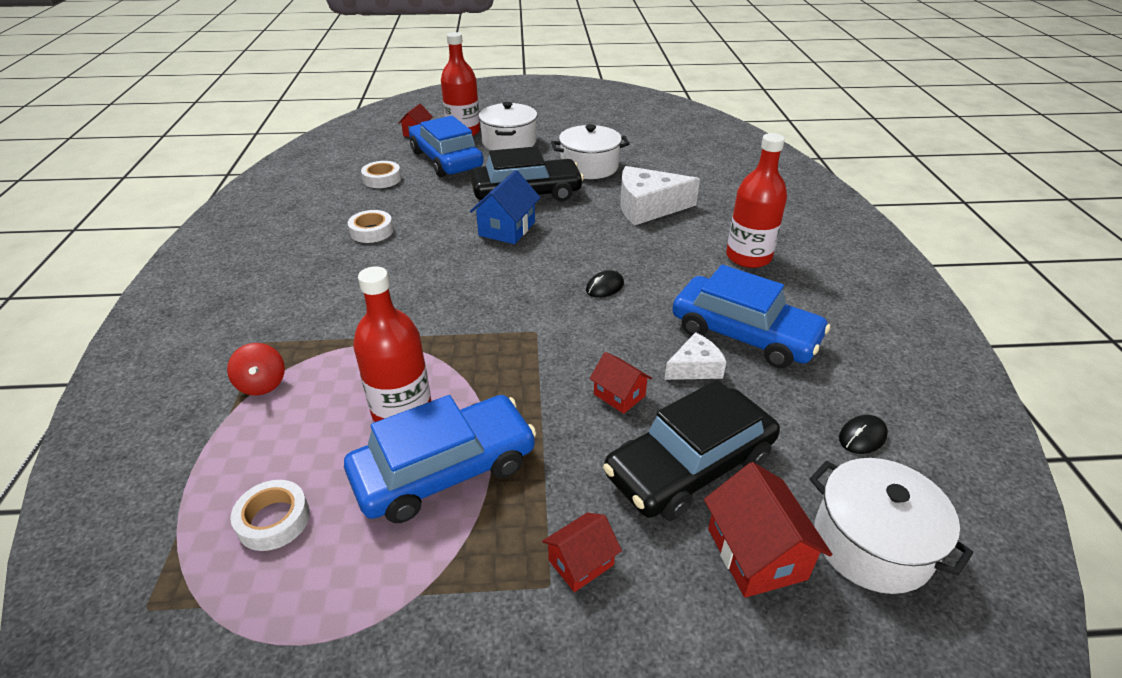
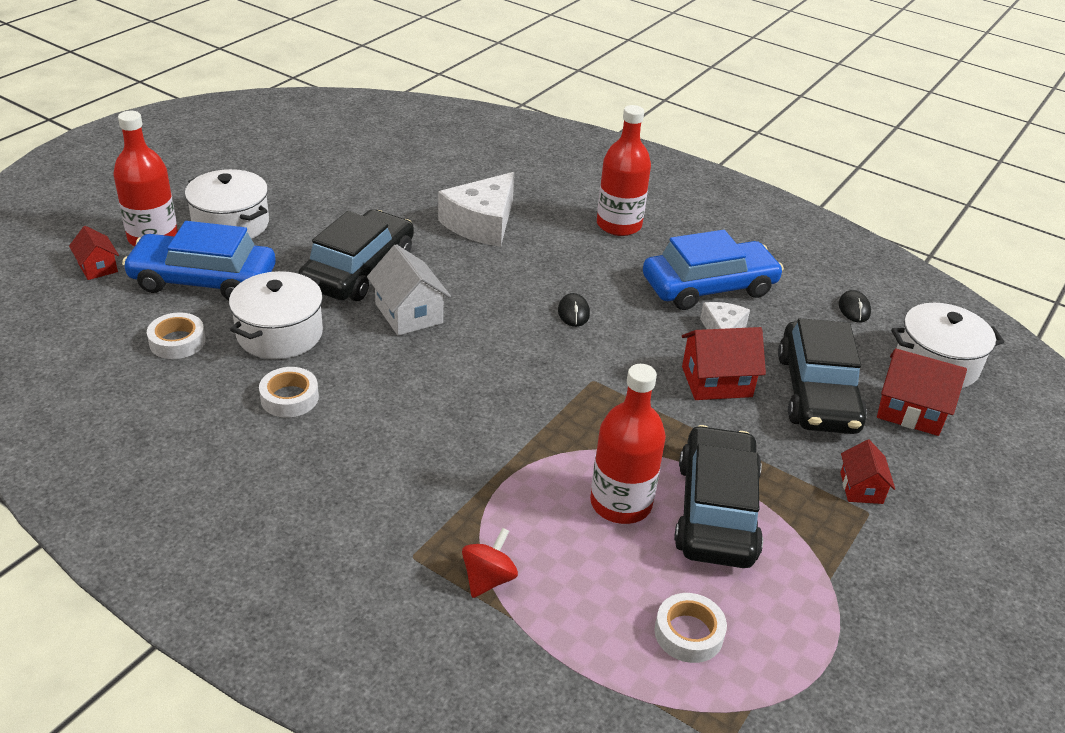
camera: 55 degrees left, 0 degrees up
red spinning top [227,343,285,395] -> red spinning top turned 75 degrees counterclockwise [462,528,518,598]
blue car [344,395,537,523] -> black car [674,425,763,568]
blue house [470,170,541,244] -> white house [367,244,451,336]
white pot [551,124,630,179] -> white pot moved to [229,271,323,359]
red house [589,352,652,414] -> red house [682,327,766,400], size x1.61

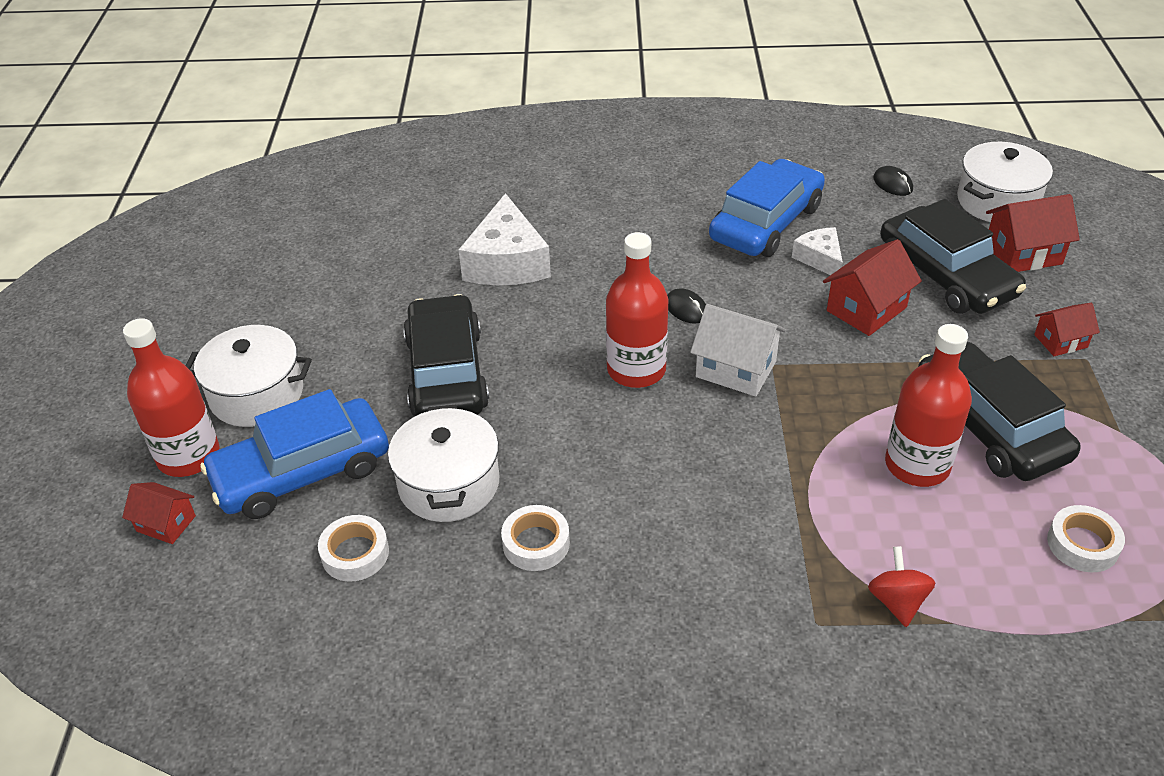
camera: 30 degrees left, 5 degrees up
white house [367,244,451,336] -> white house moved to [690,304,786,397]
red bottle [597,105,651,236] -> red bottle moved to [606,232,669,388]
red house [840,439,895,504] -> red house turned 75 degrees counterclockwise [1034,303,1100,356]

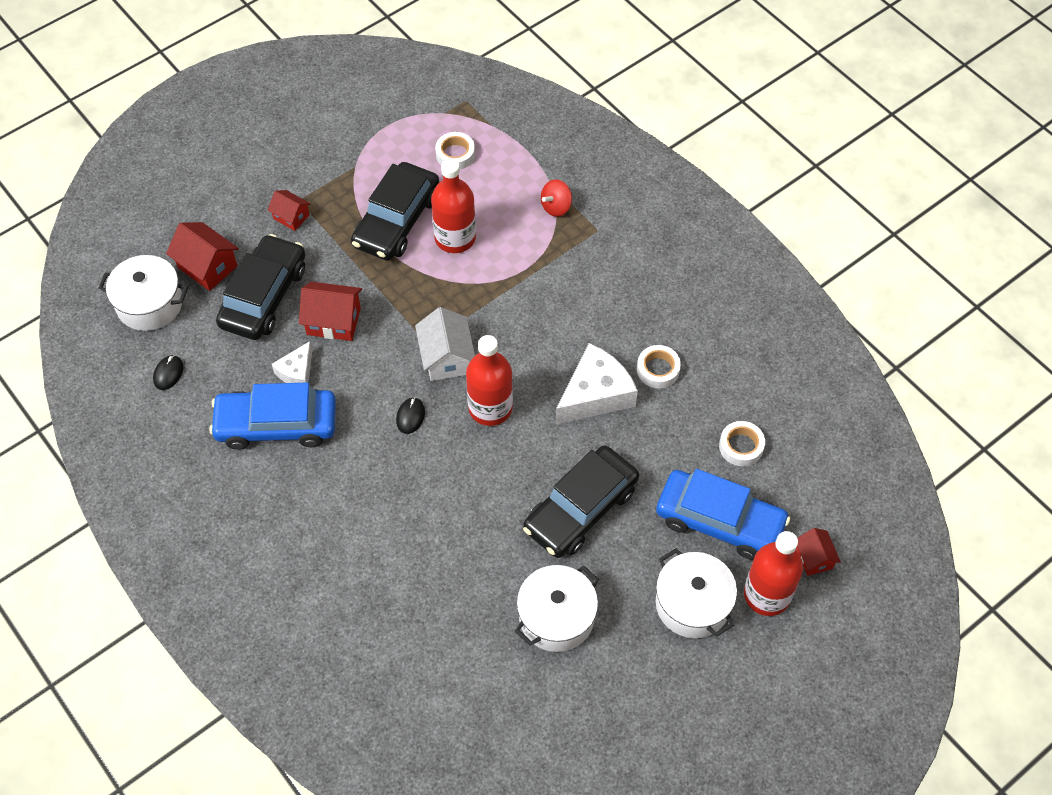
camera: 130 degrees left, 15 degrees up
white pot [388,404,499,522] -> white pot moved to [515,565,599,652]
white cheese [459,193,551,285] -> white cheese moved to [556,343,638,424]

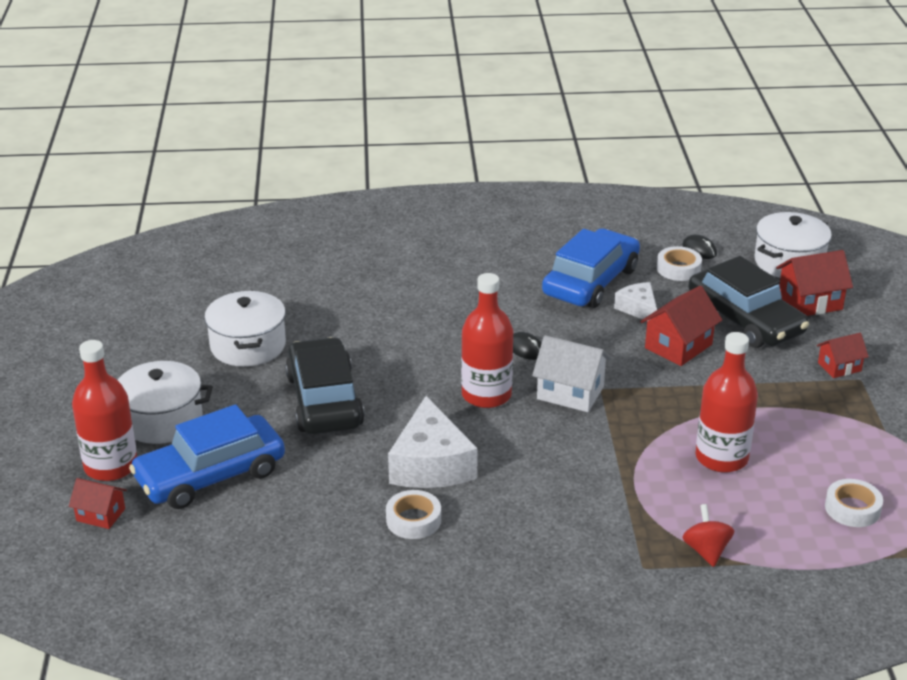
camera: 125 degrees right, 25 degrees down
black car [351,162,439,260] -> none
white tape [719,421,765,466] -> white tape moved to [657,246,702,281]

